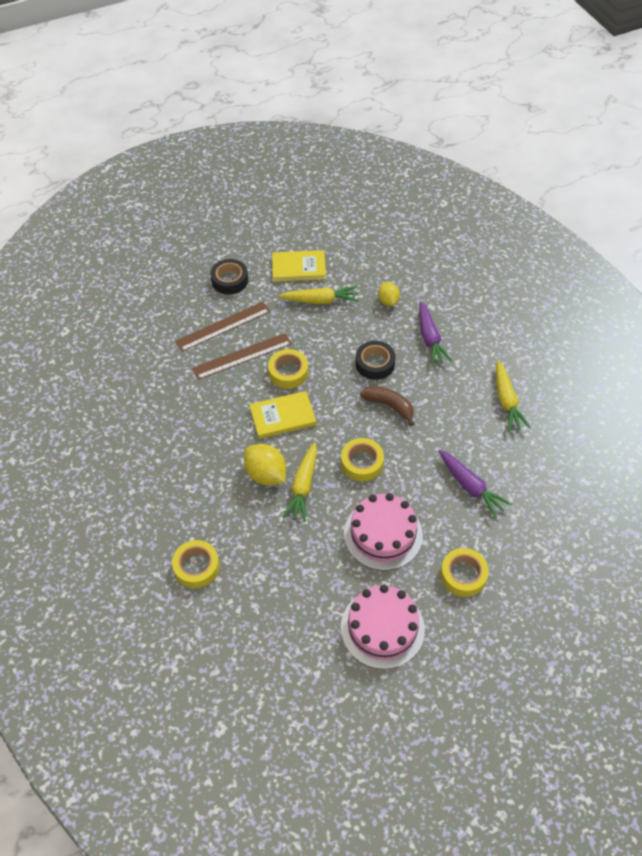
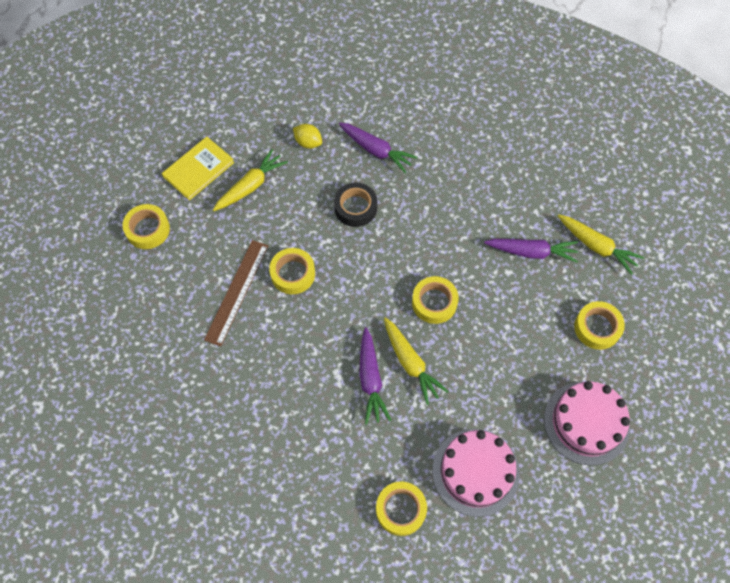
camera: 45 degrees left, 10 degrees up
brown ruler [175,302,270,352] -> none
black tape [210,259,248,294] -> yellow tape [123,204,170,249]
yellow lemon [244,444,286,485] -> purple carrot [359,327,391,425]
yellow book [249,391,316,439] -> none
pink cake [344,493,423,571] -> pink cake moved to [433,429,520,517]
brown banana [360,386,414,426] -> none
yellow carrot [496,360,531,432] -> yellow carrot moved to [558,215,644,275]

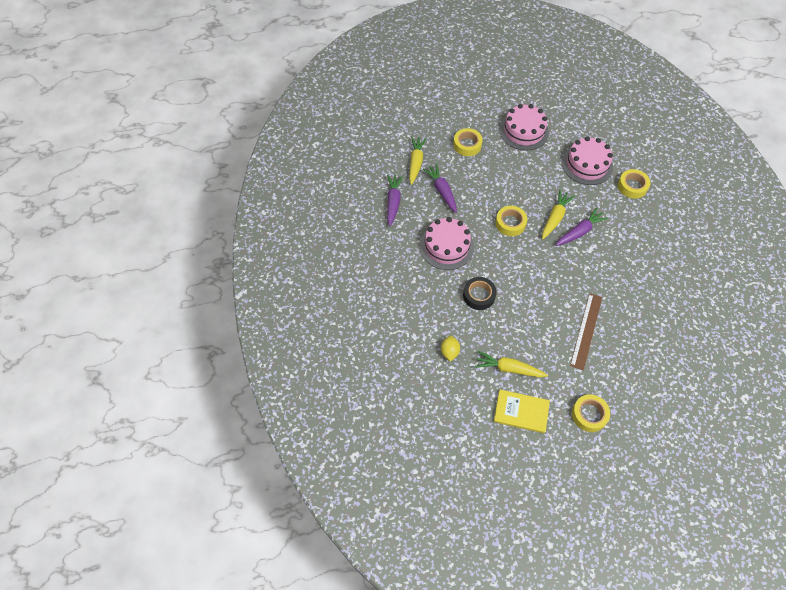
camera: 120 degrees left, 5 degrees down
brown ruler [204,240,268,346] -> brown ruler turned 60 degrees counterclockwise [570,293,602,370]
yellow tape [269,248,315,294] -> none
purple carrot [339,122,417,173] -> purple carrot moved to [387,175,403,226]
none -> pink cake [420,217,474,270]

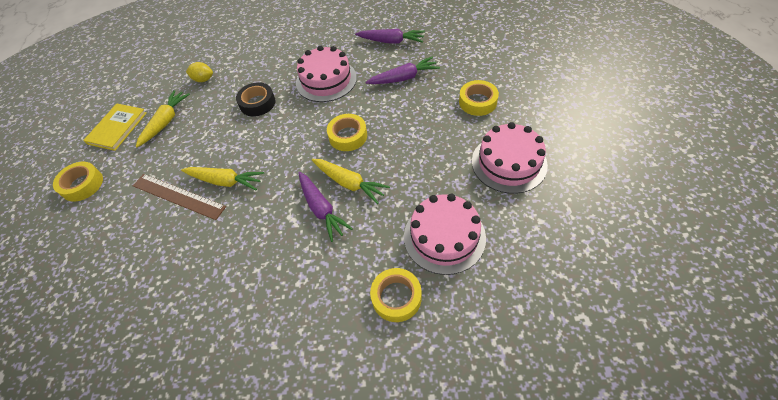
camera: 100 degrees right, 5 degrees down
yellow carrot [409,136,427,185] -> yellow carrot moved to [181,167,264,190]

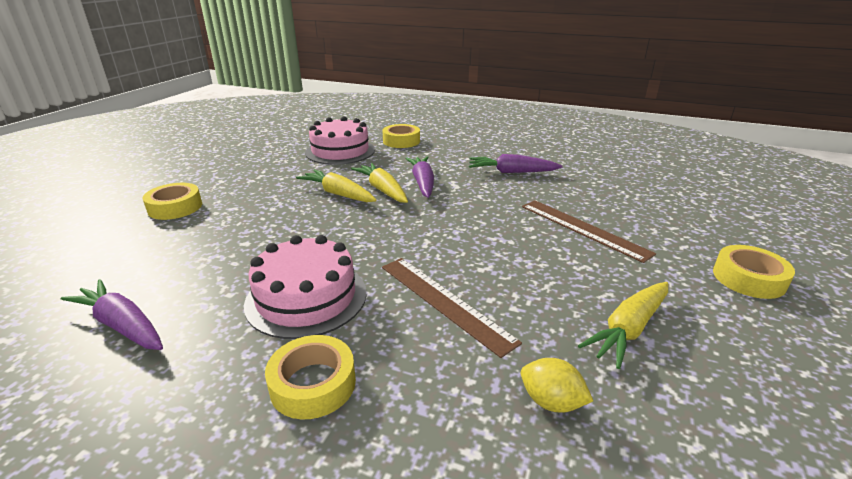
camera: 160 degrees left, 25 degrees down
yellow book [83,103,147,151] -> none
yellow carrot [181,167,264,190] -> yellow carrot moved to [296,169,377,202]
black tape [236,82,275,116] -> brown ruler [382,258,522,358]
yellow tape [327,114,367,151] -> yellow tape moved to [265,335,356,419]
purple carrot [366,56,440,84] -> purple carrot moved to [469,154,563,173]
pink cake [472,122,548,194] -> none

